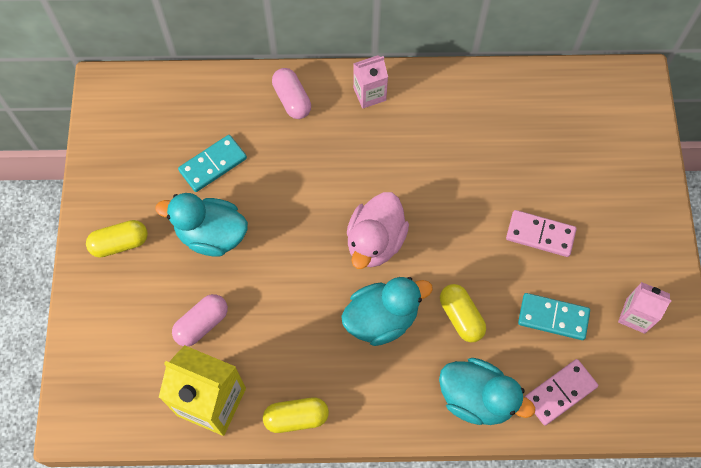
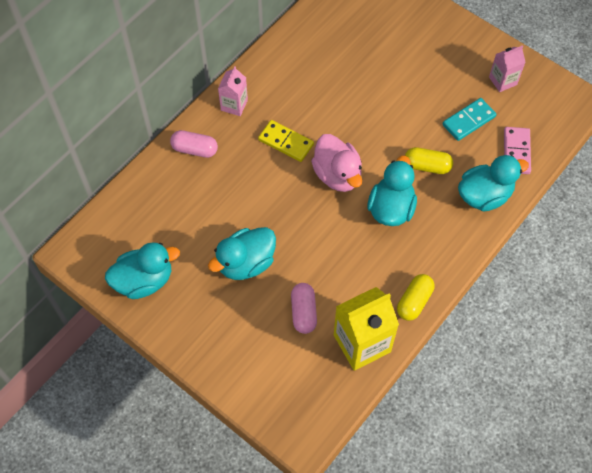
camera: 50 degrees left, 5 degrees down
yellow capsule [86,220,148,258] -> none
turquoise domino [178,135,247,192] -> none
pink domino [506,210,577,257] -> none
none -> turquoise duck [105,242,180,299]
none -> yellow domino [258,120,314,162]

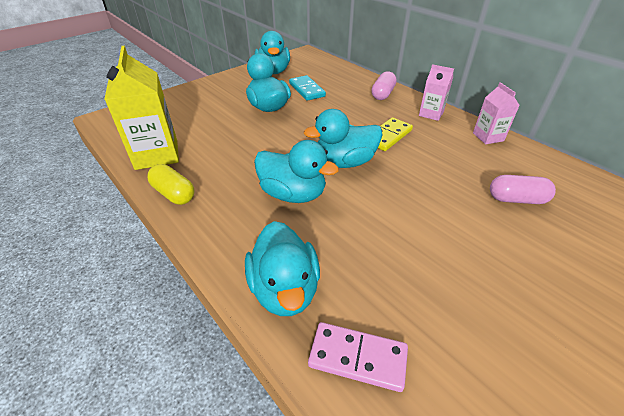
camera: 100 degrees right, 20 degrees down
pink capsule [291,283,317,334] -> pink capsule moved to [490,175,556,204]
pink duck [311,134,362,192] -> turquoise duck [304,109,382,168]
yellow capsule [405,147,453,174] -> none
turquoise domino [443,98,497,141] -> turquoise domino moved to [289,75,326,101]
pink carton [489,45,526,92] -> pink carton moved to [473,82,520,144]

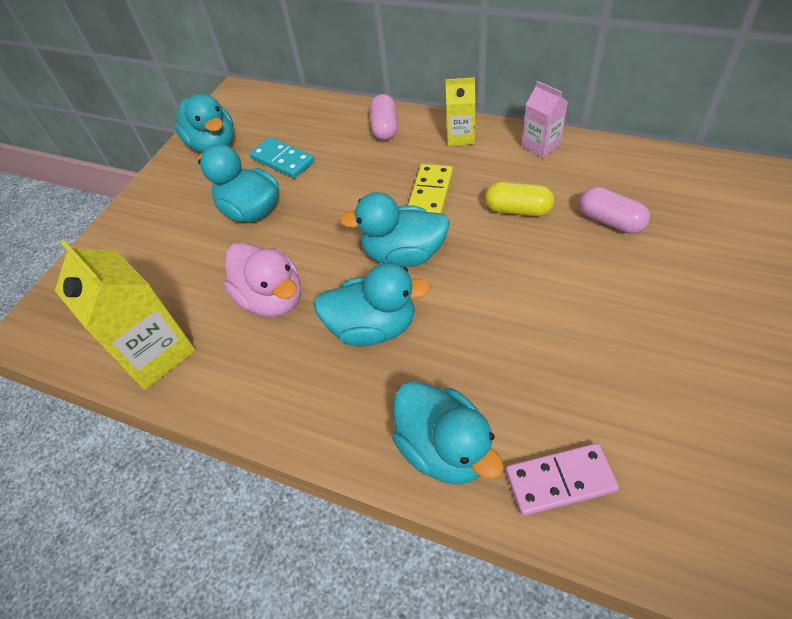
camera: 20 degrees left, 10 degrees up
yellow capsule [147,164,195,205] -> yellow capsule moved to [485,182,554,216]
turquoise duck [304,109,382,168] -> turquoise duck turned 45 degrees clockwise [340,192,450,267]
pink carton [419,64,454,121] -> yellow carton [445,77,475,146]
pink capsule [490,175,556,204] -> pink capsule turned 60 degrees clockwise [579,187,650,234]
none -> pink duck [224,242,301,317]

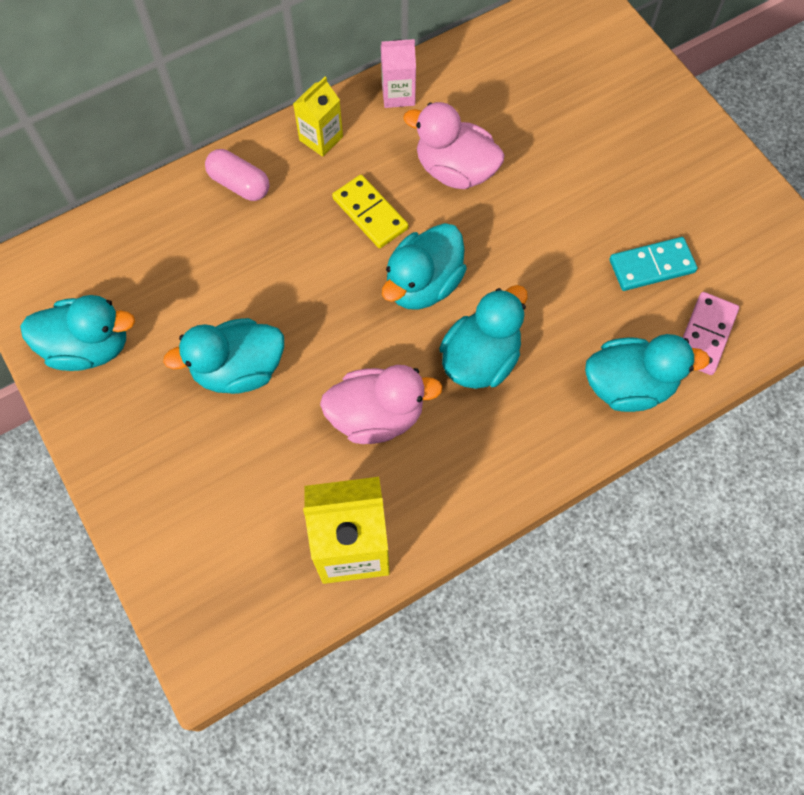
camera: 60 degrees left, 15 degrees up
turquoise domino [250,137,315,178] -> turquoise domino moved to [610,237,697,291]
yellow capsule [485,182,554,216] -> pink duck [403,102,505,189]
pink capsule [579,187,650,234] -> none

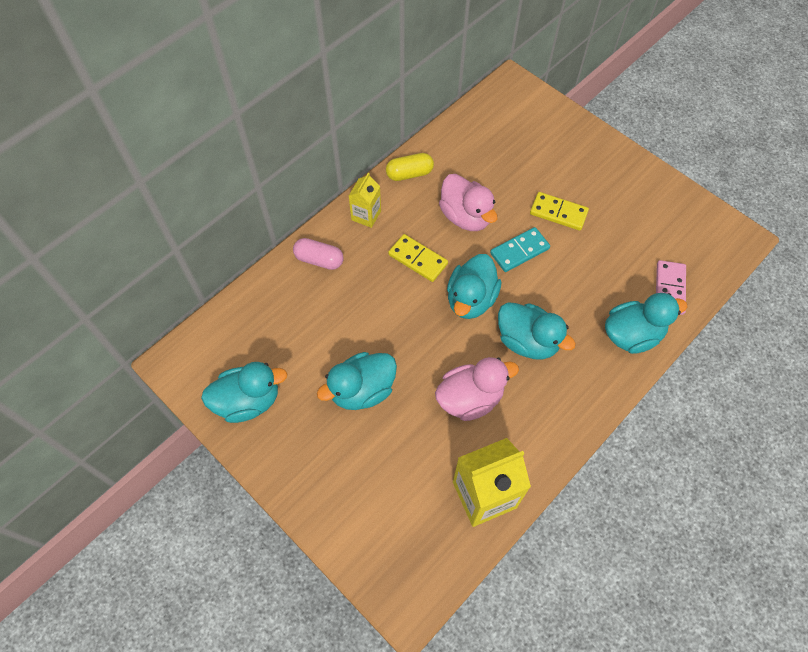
camera: 15 degrees left, 5 degrees down
pink carton [381,39,416,108] -> yellow capsule [386,153,434,181]
pink duck [403,102,505,189] -> pink duck turned 135 degrees counterclockwise [439,174,498,231]
turquoise duck [439,285,528,389] -> turquoise duck turned 105 degrees clockwise [498,302,576,359]
turquoise domino [610,237,697,291] -> turquoise domino moved to [490,227,550,272]
none -> yellow domino [530,192,589,231]

